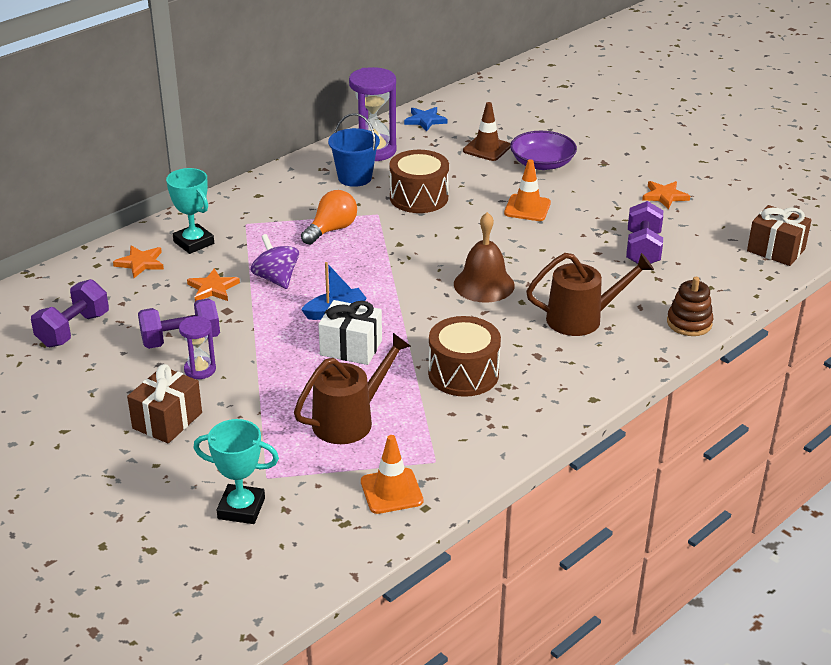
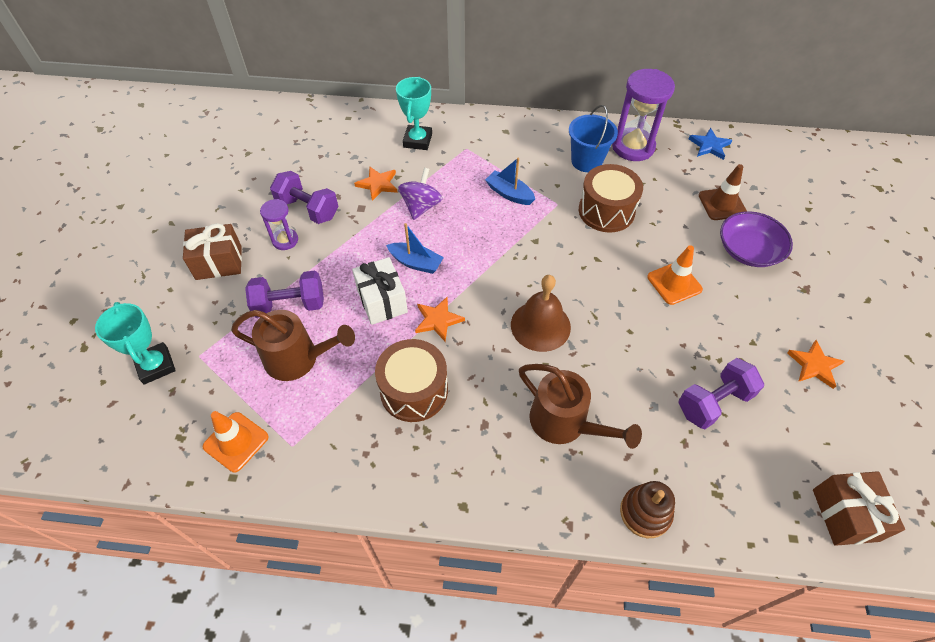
camera: 50 degrees right, 20 degrees up
purple dumbbell [31,279,109,347] -> purple dumbbell moved to [245,271,324,318]
orange star [113,246,164,278] -> orange star moved to [415,297,465,342]
orange light bulb [301,190,357,245] -> blue boat [485,157,535,205]

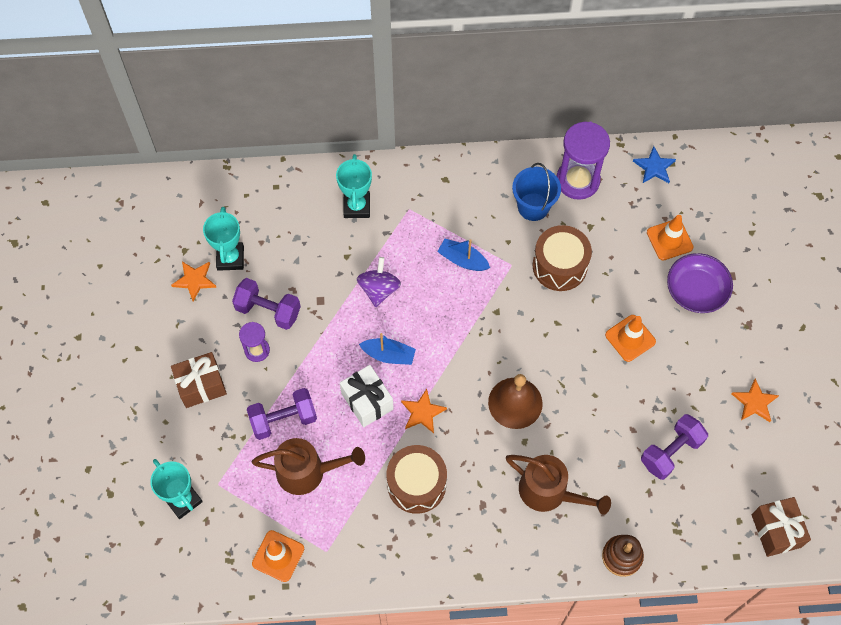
camera: 10 degrees left, 10 degrees up
orange star [354,166,398,201] -> orange star moved to [171,262,217,301]
brown traffic cone [699,164,747,220] -> orange traffic cone [647,215,694,260]
none -> turquoise trophy [203,207,244,271]

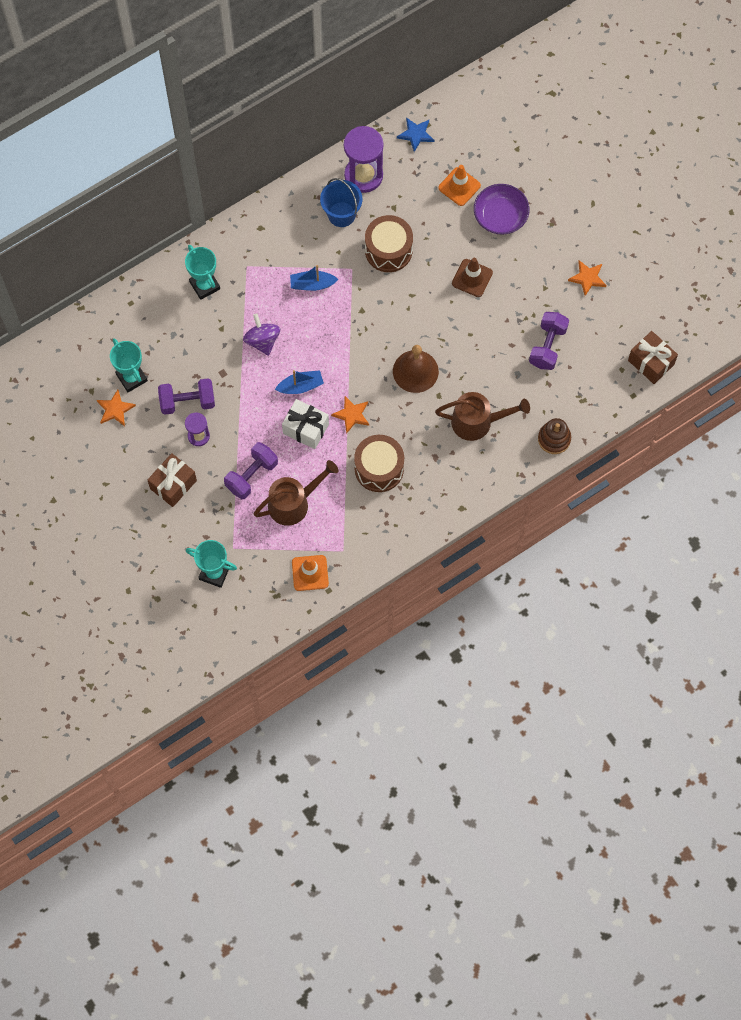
camera: 30 degrees left, 5 degrees up
orange traffic cone [605,315,656,362] -> brown traffic cone [452,258,493,297]

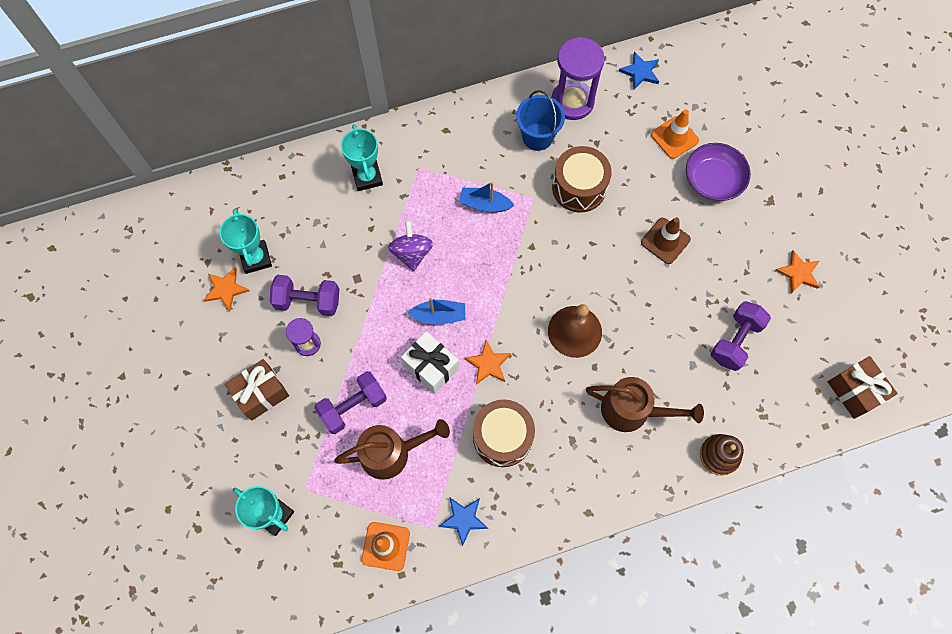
camera: 15 degrees right, 0 degrees up
none -> blue star [439,497,488,546]

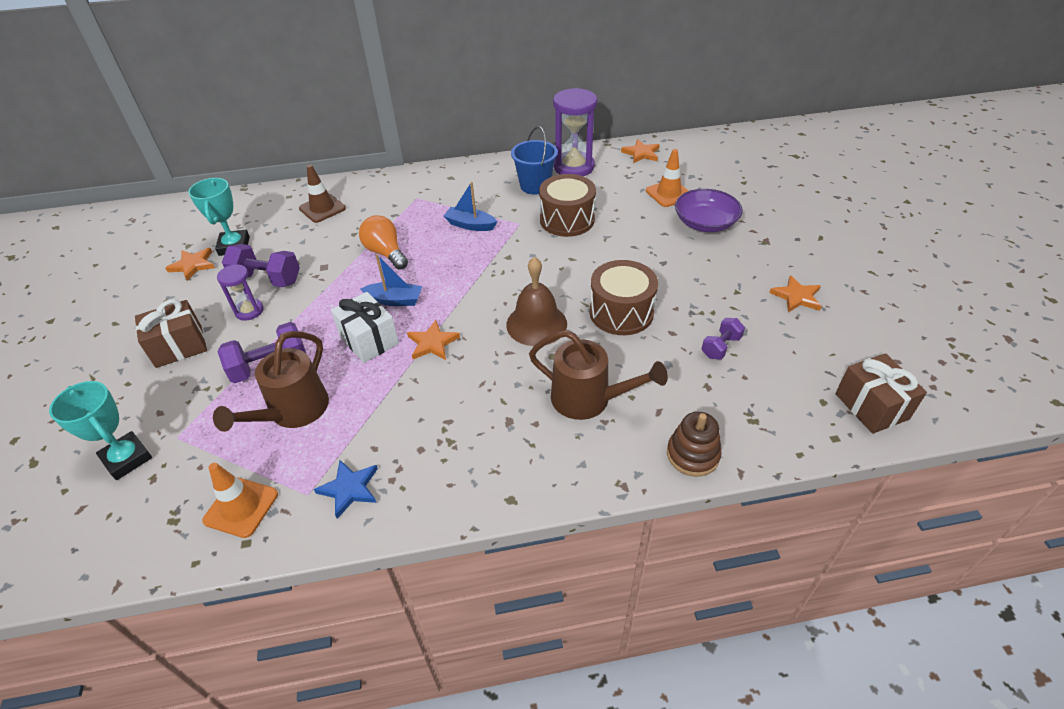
camera: 10 degrees right, 25 degrees down
brown watering can [334,419,450,480] -> brown watering can turned 120 degrees clockwise [213,331,329,432]
turquoise trophy [341,124,383,191] -> none
purple spinning top [388,221,433,272] -> orange light bulb [359,215,408,270]
brown drum [473,399,535,467] -> brown drum moved to [590,260,658,335]
blue star [619,51,659,89] -> orange star [621,139,659,163]
brown traffic cone [641,217,691,264] -> brown traffic cone moved to [299,165,346,223]
purple dumbbell [710,301,771,371] -> purple dumbbell [702,318,745,360], size x0.61

